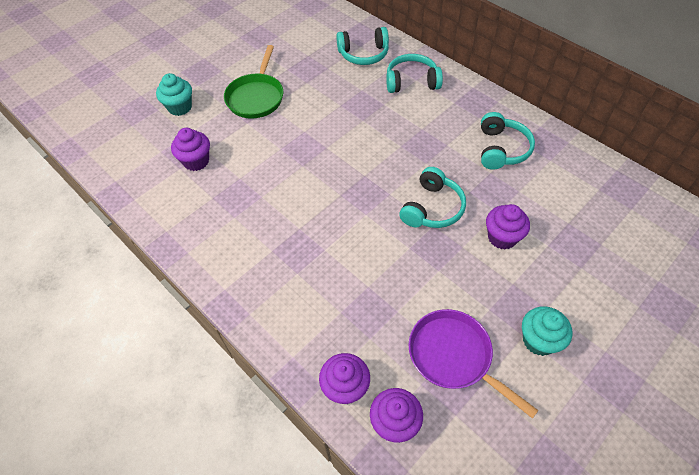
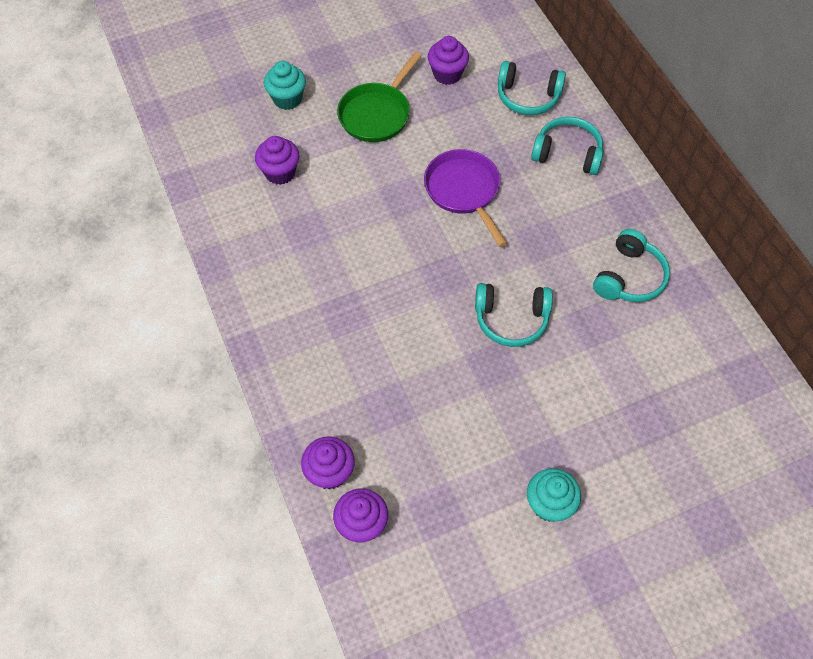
camera: 20 degrees right, 5 degrees up
turquoise headphones [399,167,466,228] -> turquoise headphones turned 45 degrees clockwise [475,283,553,347]
purple pan [409,309,539,419] -> purple pan moved to [424,149,507,247]
purple cupcake [486,204,530,249] -> purple cupcake moved to [428,36,469,85]

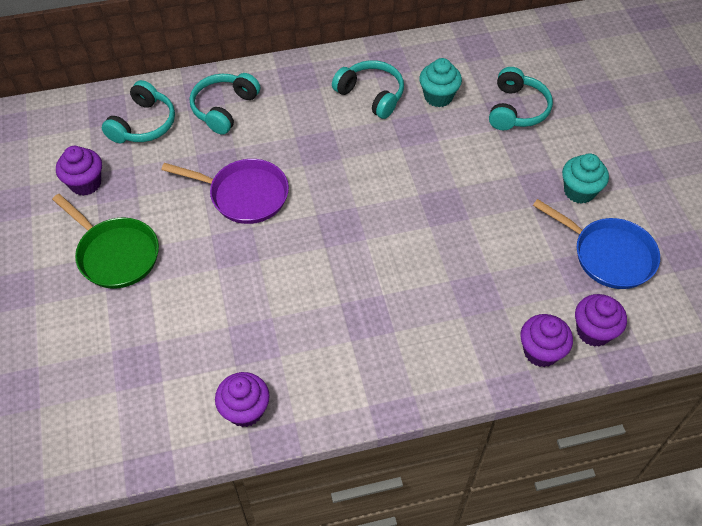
camera: 80 degrees left, 5 degrees down
purple cupcake [255,136,299,185] -> purple cupcake moved to [215,372,270,427]
turquoise cupcake [264,61,306,110] -> turquoise cupcake moved to [419,58,462,107]
purple pan [424,149,507,247] -> purple pan turned 150 degrees counterclockwise [161,159,289,224]
turquoise headphones [475,283,553,347] -> turquoise headphones moved to [489,67,553,130]
none -> blue pan [533,199,660,289]

